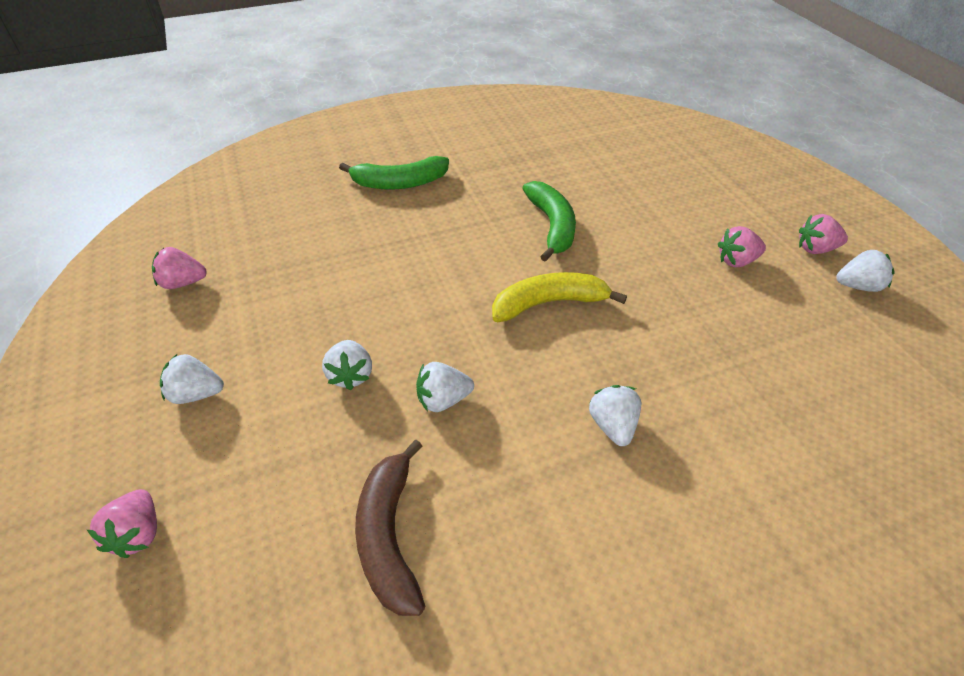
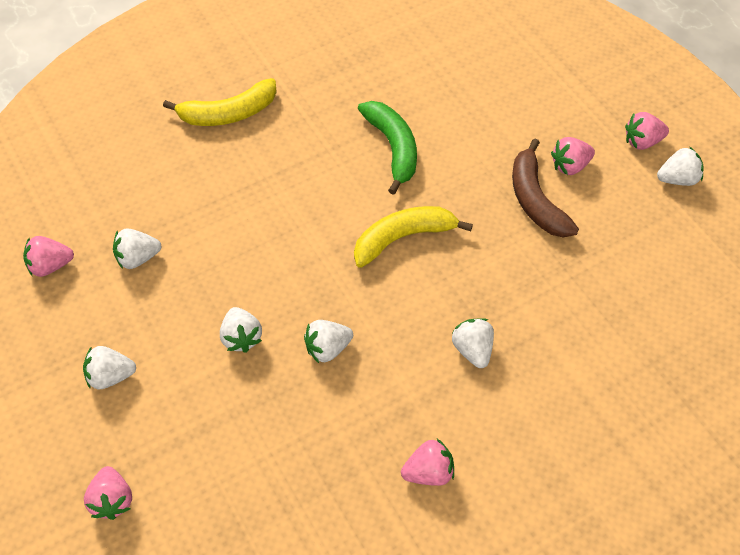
camera: 10 degrees left, 10 degrees up
green banana [339,156,449,190] -> yellow banana [163,78,277,126]
brown banana [355,439,425,616] -> brown banana moved to [512,139,579,237]
none -> white strawberry [113,228,161,269]
none -> pink strawberry [401,439,454,486]

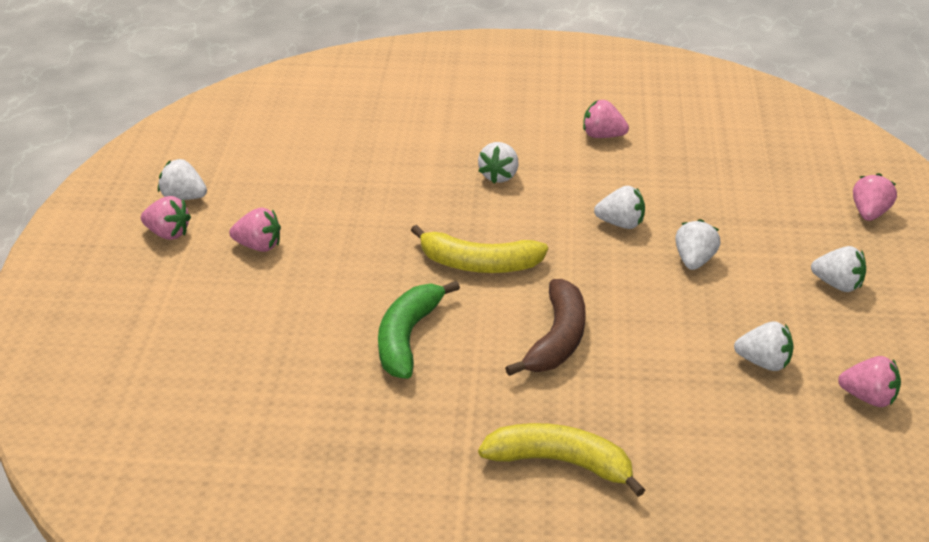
camera: 145 degrees left, 20 degrees down
brown banana [512,139,579,237] -> brown banana moved to [505,279,586,376]

